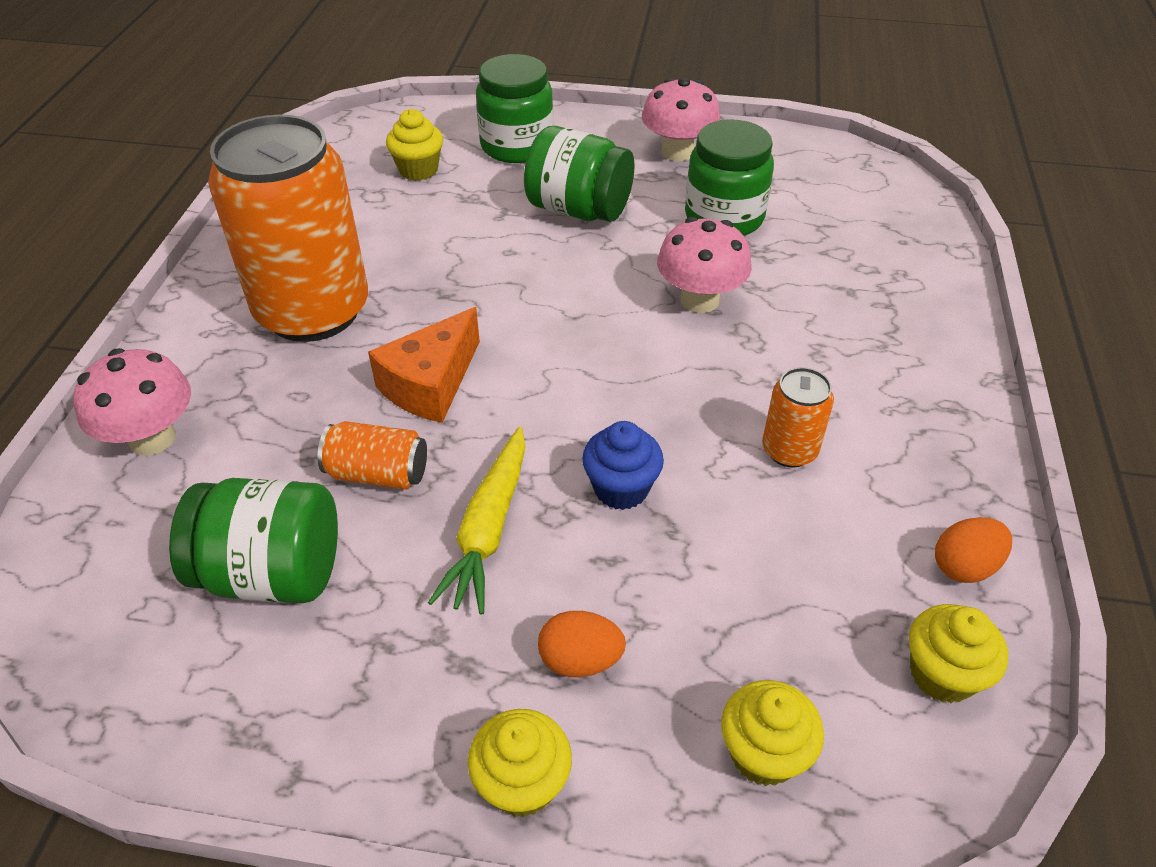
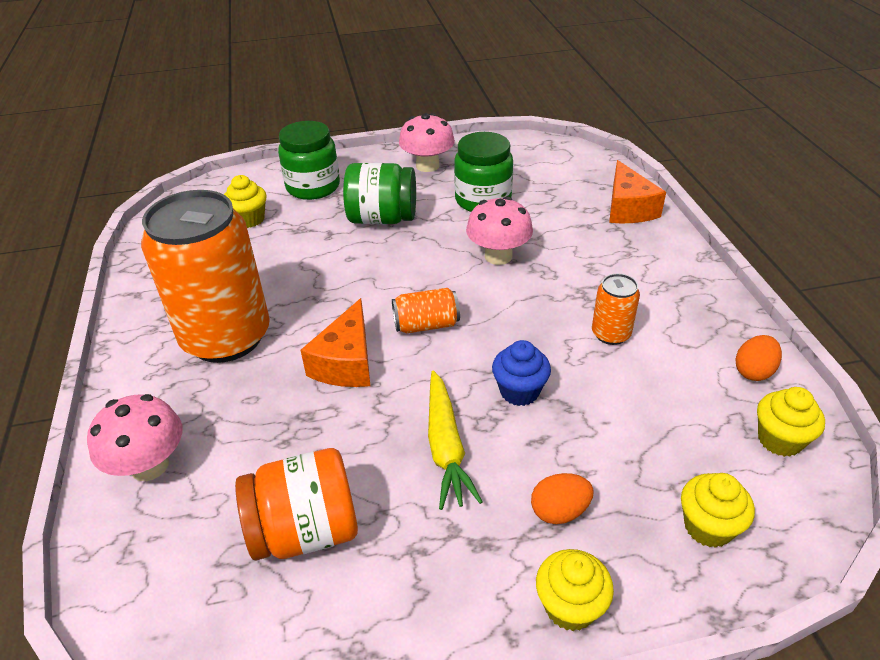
camera: 20 degrees left, 5 degrees down
green jar [169,478,338,603] -> orange jar [235,448,358,561]
orange can [318,421,427,490] -> orange can moved to [392,288,460,333]
none -> orange cheese [609,160,666,223]

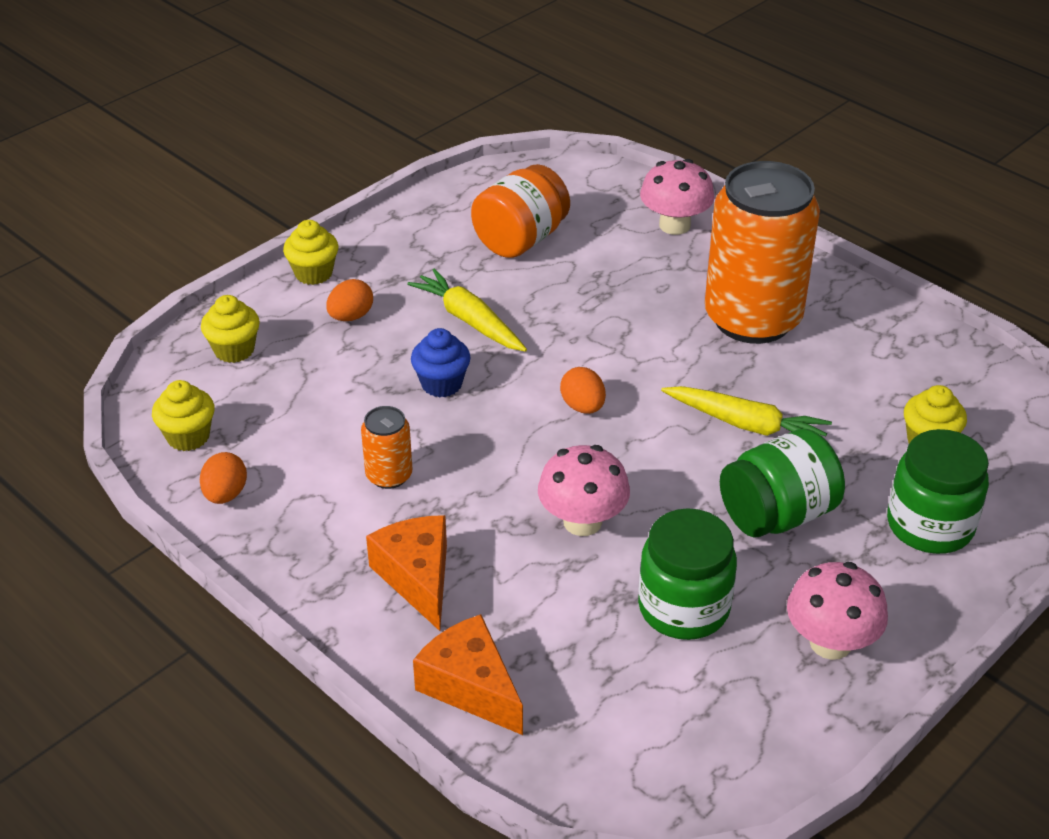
camera: 145 degrees right, 0 degrees up
orange cheese [300,298,370,387] -> orange cheese moved to [366,515,447,631]
orange can [392,288,460,333] -> orange egg [560,367,606,414]
none -> yellow carrot [661,386,832,436]

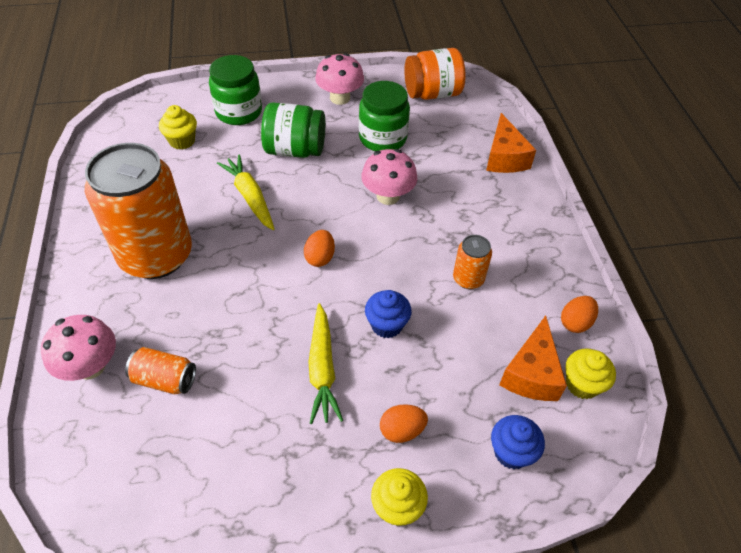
camera: 145 degrees left, 10 degrees up
yellow cupcake [201,295,260,363] -> blue cupcake [491,415,545,469]
orange cheese [366,515,447,631] -> orange cheese moved to [499,316,567,401]
orange jar [471,164,570,258] -> orange jar moved to [404,48,465,100]
none -> orange can [125,347,196,394]

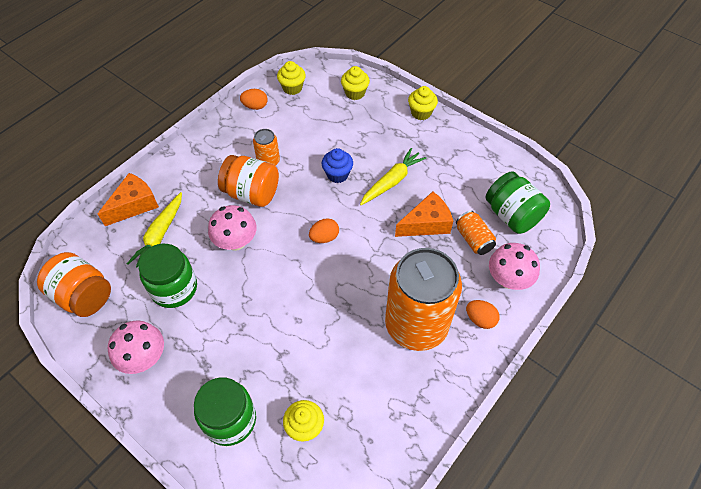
camera: 130 degrees left, 5 degrees up
yellow carrot [217,155,274,230] -> yellow carrot moved to [127,192,182,267]
green jar [261,102,325,158] -> green jar moved to [486,171,550,234]
orange egg [380,404,428,443] -> orange egg moved to [466,300,500,329]
blue cupcake [491,415,545,469] -> yellow cupcake [341,66,370,100]
orange cheese [499,316,567,401] -> orange cheese moved to [395,191,453,237]
none -> orange jar [218,155,279,207]

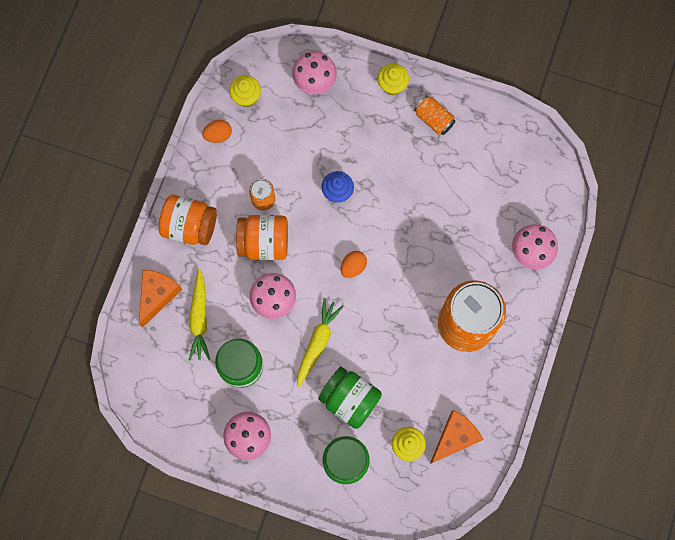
camera: 20 degrees left, 20 degrees up
orange jar [37,252,111,317] -> orange jar moved to [159,195,217,245]
yellow cupcake [341,66,370,100] -> pink mushroom [292,51,337,94]
yellow carrot [360,148,426,205] -> yellow carrot moved to [297,298,344,388]
orange cheese [395,191,453,237] -> orange cheese moved to [430,410,484,464]
orange can [456,211,496,255] -> orange can moved to [414,95,455,135]
orange egg [466,300,500,329] -> none
green jar [486,171,550,234] -> green jar moved to [318,367,382,429]

